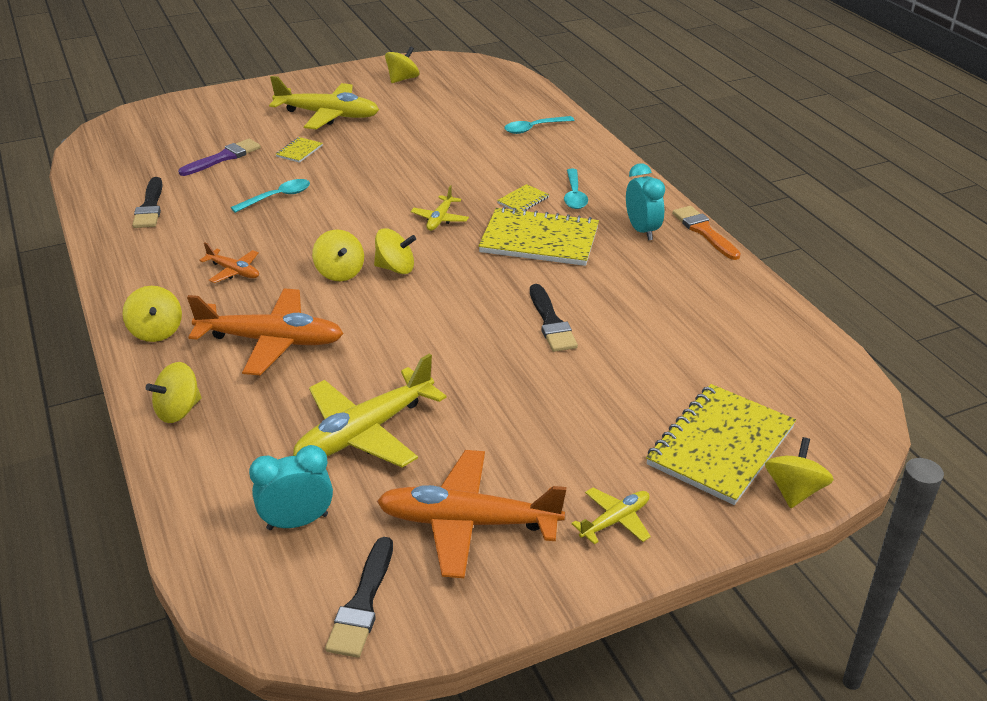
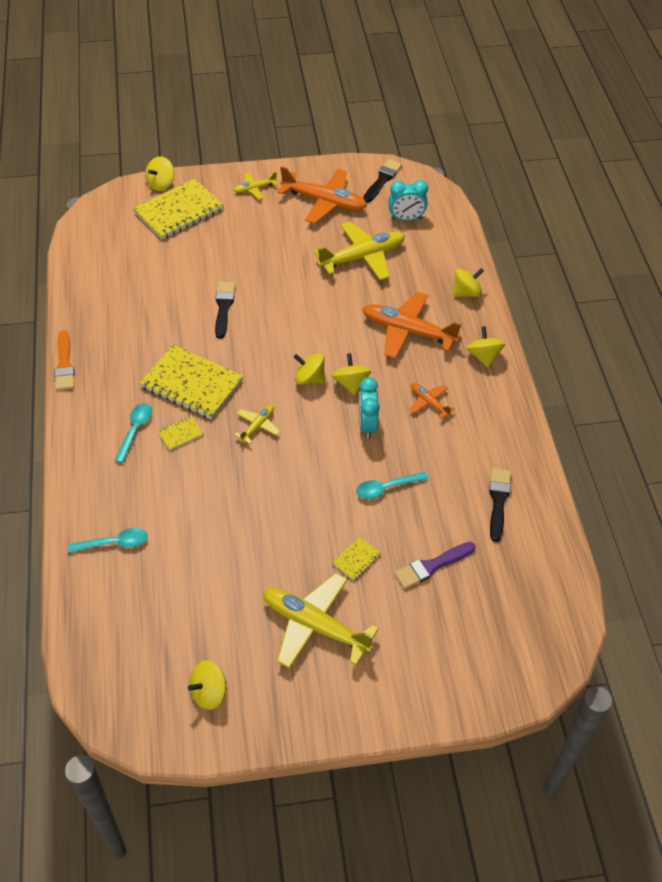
camera: 165 degrees left, 15 degrees up
turquoise clock [626,163,665,240] -> turquoise clock moved to [359,377,380,439]

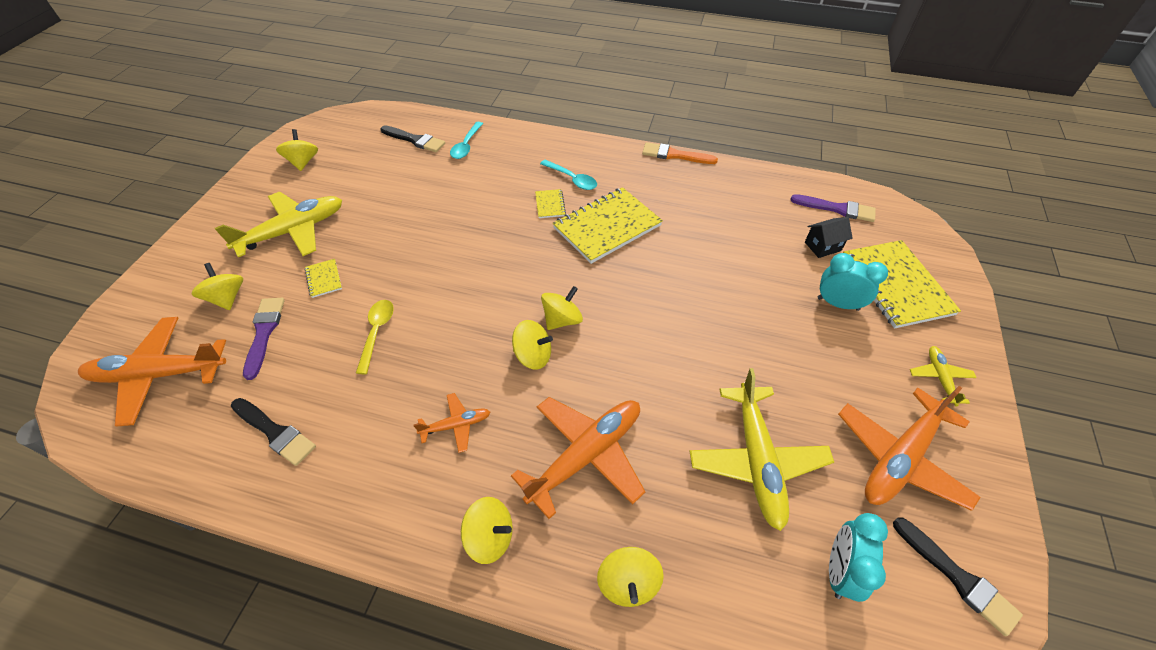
camera: 115 degrees right, 0 degrees up
yellow spinning top [145,156,174,191] -> yellow spinning top moved to [191,263,243,310]
black brush [215,282,235,339] -> black brush moved to [381,126,445,152]
yellow plane [234,405,280,444] -> none
turquoise spoon [356,472,429,499] -> yellow spoon [356,300,394,374]
turquoise clock [359,377,380,439] -> turquoise clock moved to [817,253,888,311]
none -> orange plane [78,317,226,427]
none -> purple brush [791,194,876,222]
none -> black house [805,217,853,258]

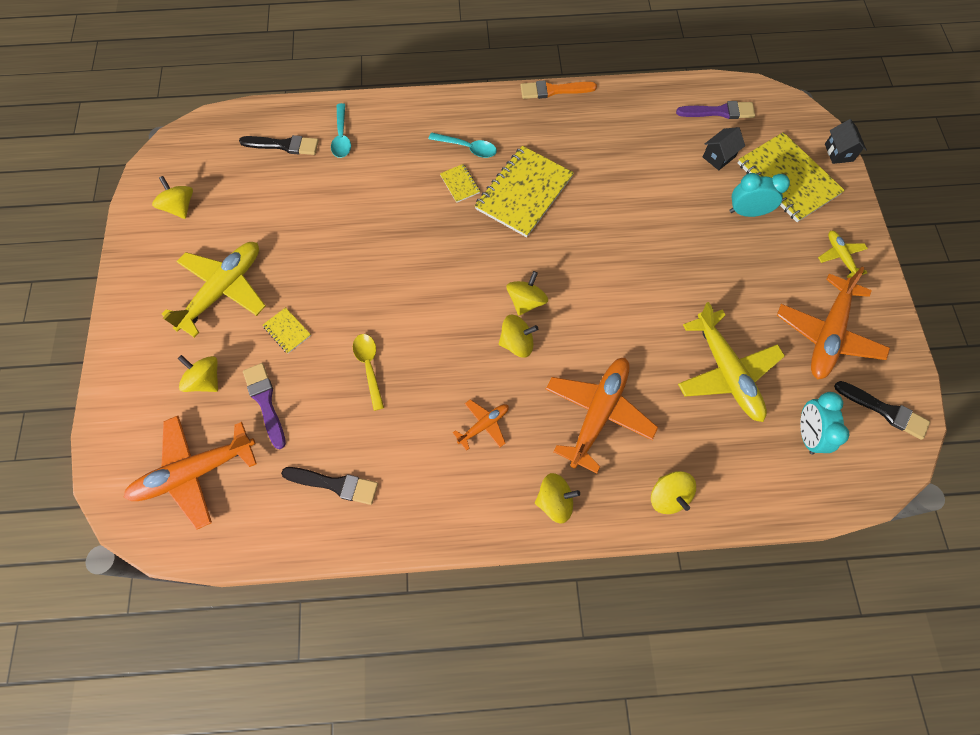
camera: 20 degrees left, 15 degrees up
none -> black house [825,119,867,164]

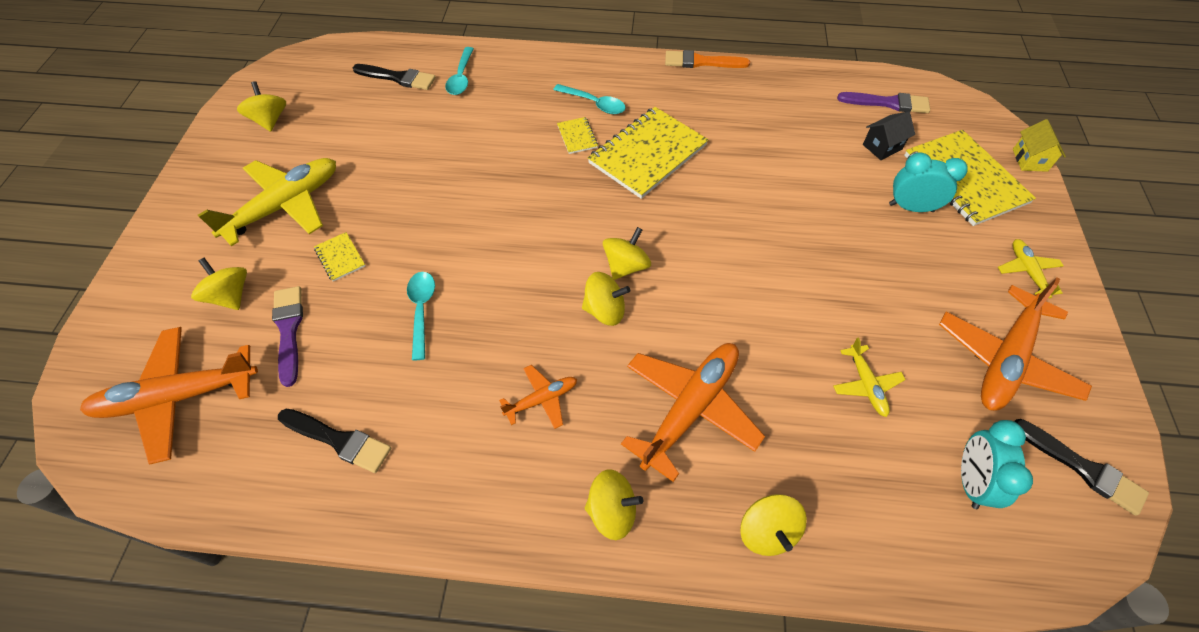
camera: 10 degrees right, 10 degrees down
yellow spoon [353,334,384,411] -> turquoise spoon [407,272,435,360]
yellow plane [678,302,785,422] -> yellow plane [833,337,906,417], size x0.50
black house [825,119,867,164] -> yellow house [1013,119,1066,172]

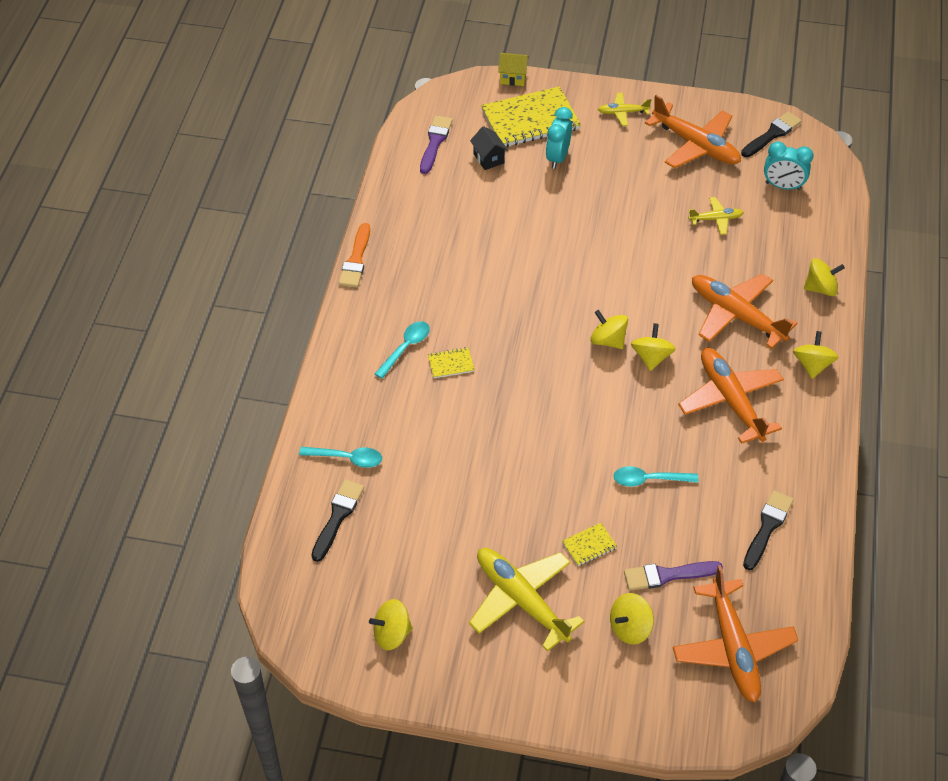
camera: 85 degrees left, 5 degrees down
orange plane [499,365,577,429] -> orange plane [678,348,784,444], size x2.01
yellow notebook [588,107,709,199] -> none

